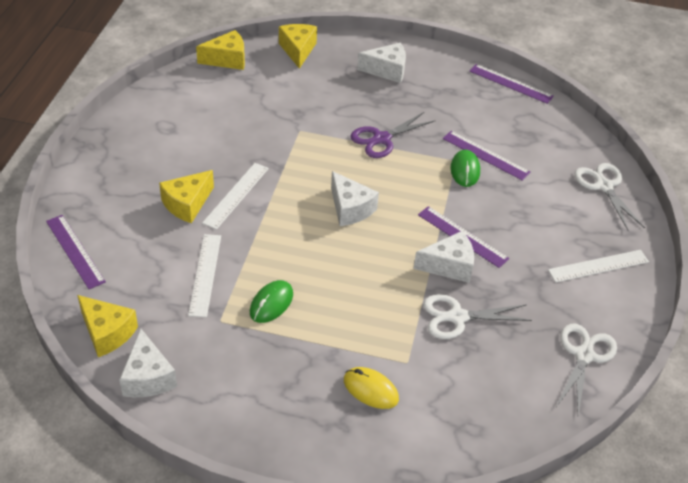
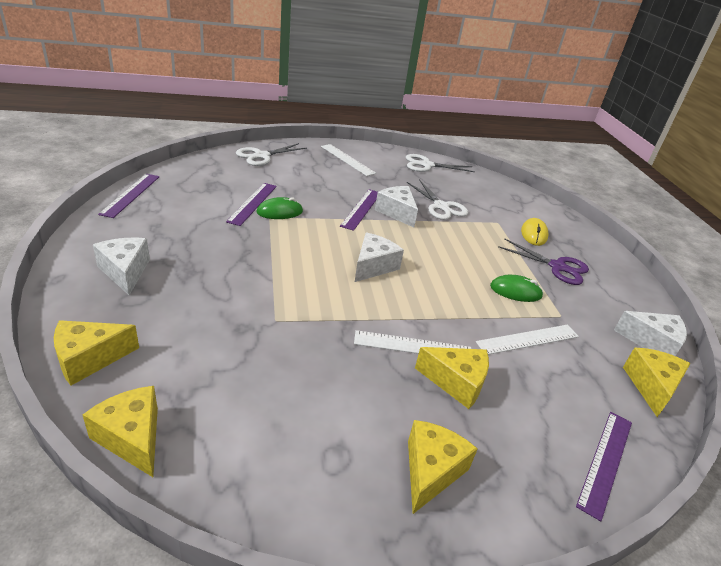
camera: 115 degrees left, 10 degrees down
white cheese [119,329,177,397] -> white cheese turned 60 degrees clockwise [614,311,687,356]
purple scissors [350,112,435,158] -> purple scissors moved to [498,238,589,285]
none -> yellow cheese [408,420,478,514]

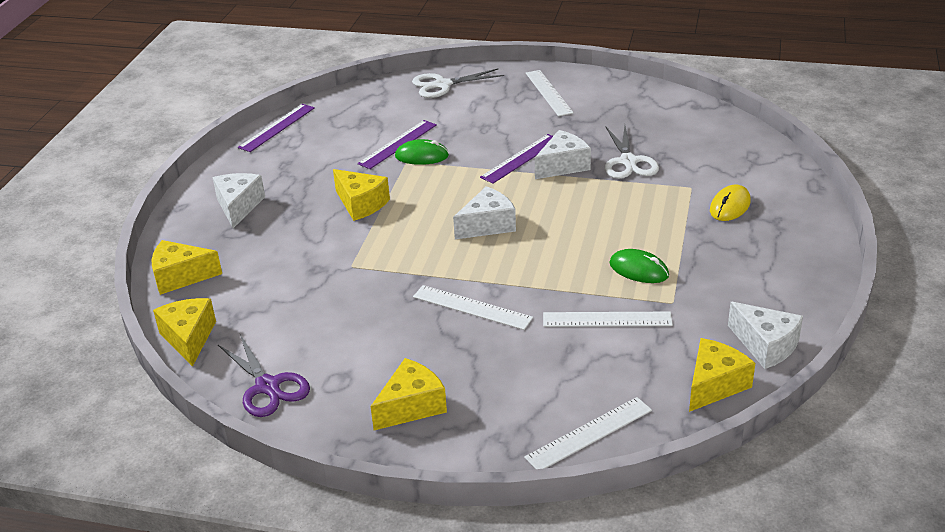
camera: 30 degrees right, 0 degrees up
white cheese [375,186,418,227] -> white cheese turned 60 degrees clockwise [535,130,591,179]
white scissors [406,154,475,172] -> none
yellow cheese [415,347,489,409] -> yellow cheese moved to [333,169,390,221]
purple scissors [498,238,589,285] -> purple scissors moved to [218,334,310,417]
purple ruler [576,412,632,521] -> white ruler [524,397,652,469]

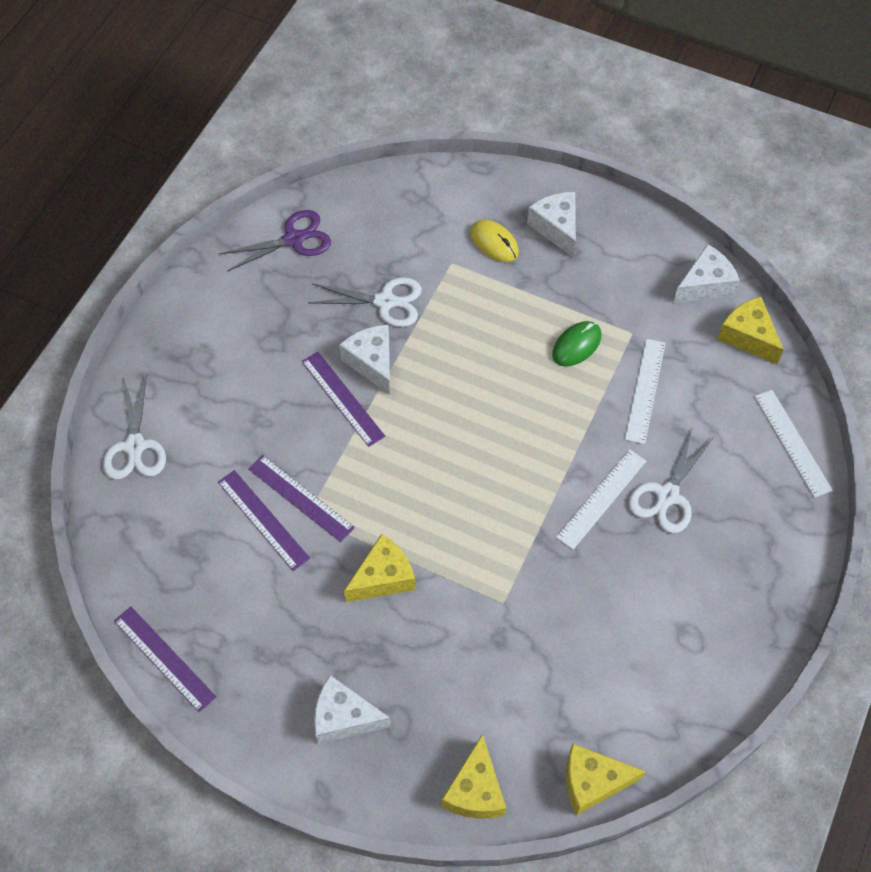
camera: 80 degrees left, 25 degrees up
purple scissors [218,334,310,417] -> purple scissors moved to [219,210,331,271]
yellow cheese [370,358,447,430] -> none
green mouse [395,139,449,165] -> purple ruler [248,455,355,542]
white cheese [453,186,516,239] -> white cheese moved to [527,192,576,257]
white ruler [526,70,574,116] -> none
none -> white scissors [629,429,714,533]

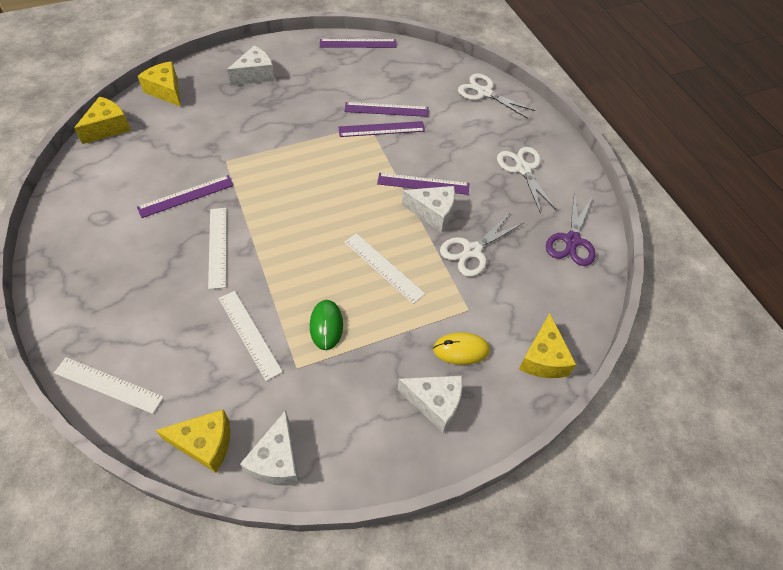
camera: 130 degrees right, 5 degrees down
yellow cheese [344,534,415,602] -> yellow cheese moved to [519,313,576,378]
white scissors [629,429,714,533] -> white scissors moved to [497,147,557,213]
none -> purple ruler [137,175,234,218]
none -> white ruler [344,233,425,304]

